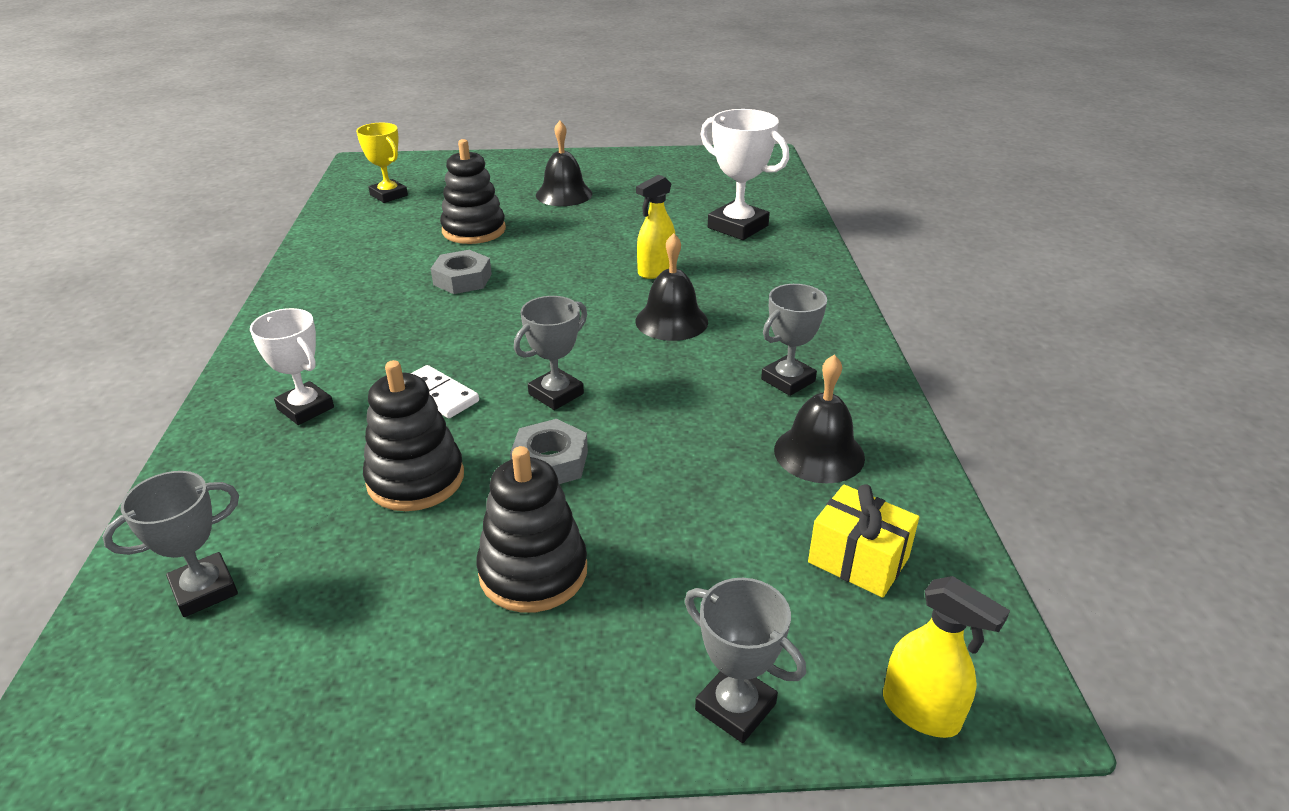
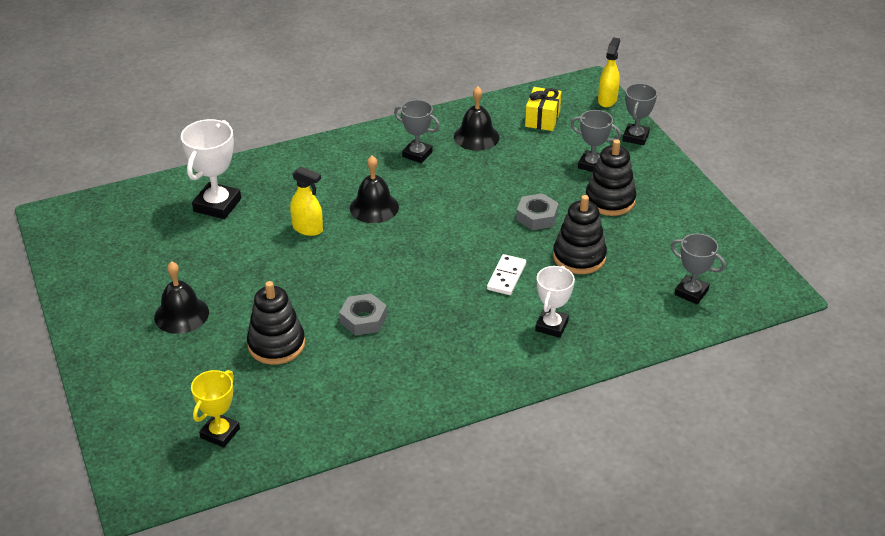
camera: 110 degrees left, 5 degrees up
grey trophy [514,296,587,410] -> grey trophy moved to [570,110,621,172]

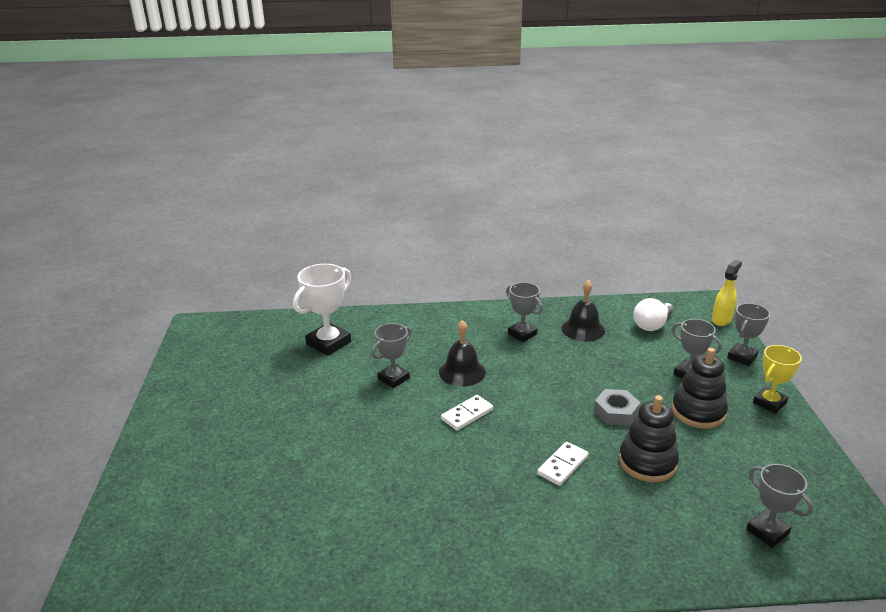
camera: 20 degrees right, 10 degrees down
black bell [154,261,209,334] -> none
yellow trophy [191,370,240,448] -> yellow trophy moved to [753,345,802,414]
black stacking toy [247,281,305,365] -> none
yellow spray bottle [290,167,323,236] -> grey trophy [371,323,411,388]
grey nut [339,293,387,336] -> none
yellow gift [525,87,562,131] -> white light bulb [633,298,673,331]
white trophy [535,266,575,338] -> none
none -> white domino [441,395,493,431]

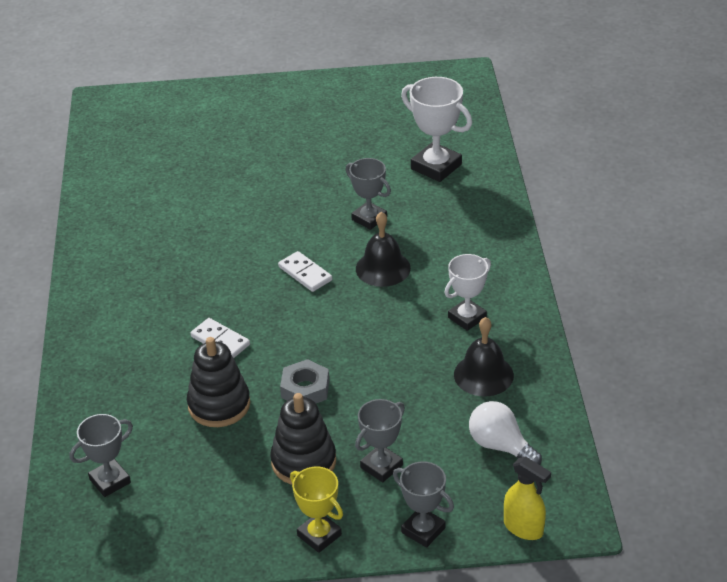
camera: 90 degrees right, 10 degrees up
grey trophy [506,282,543,342] -> white trophy [444,254,491,331]

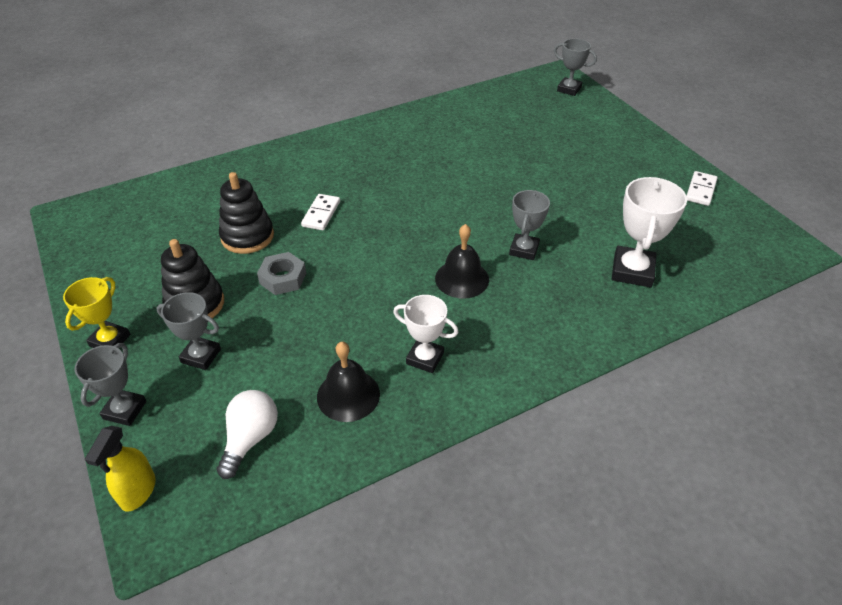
camera: 65 degrees right, 5 degrees up
grey trophy [69,414,133,497] -> grey trophy moved to [554,38,597,96]
white domino [278,251,332,292] -> white domino moved to [687,171,718,206]

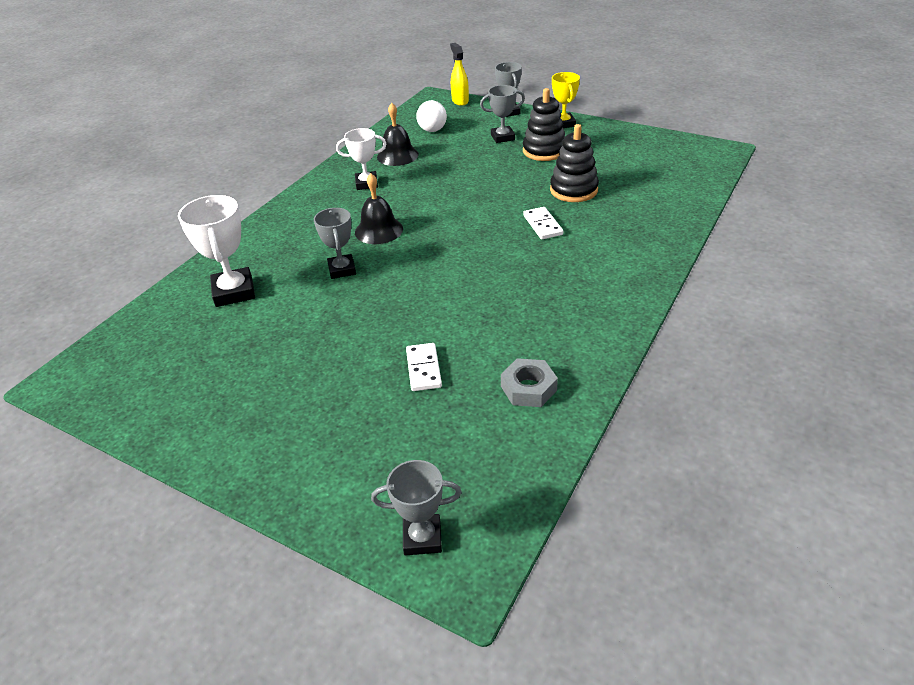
camera: 150 degrees right, 5 degrees down
grey nut [257,252,306,295] -> grey nut moved to [501,358,558,407]
white domino [687,171,718,206] -> white domino moved to [406,343,442,391]

